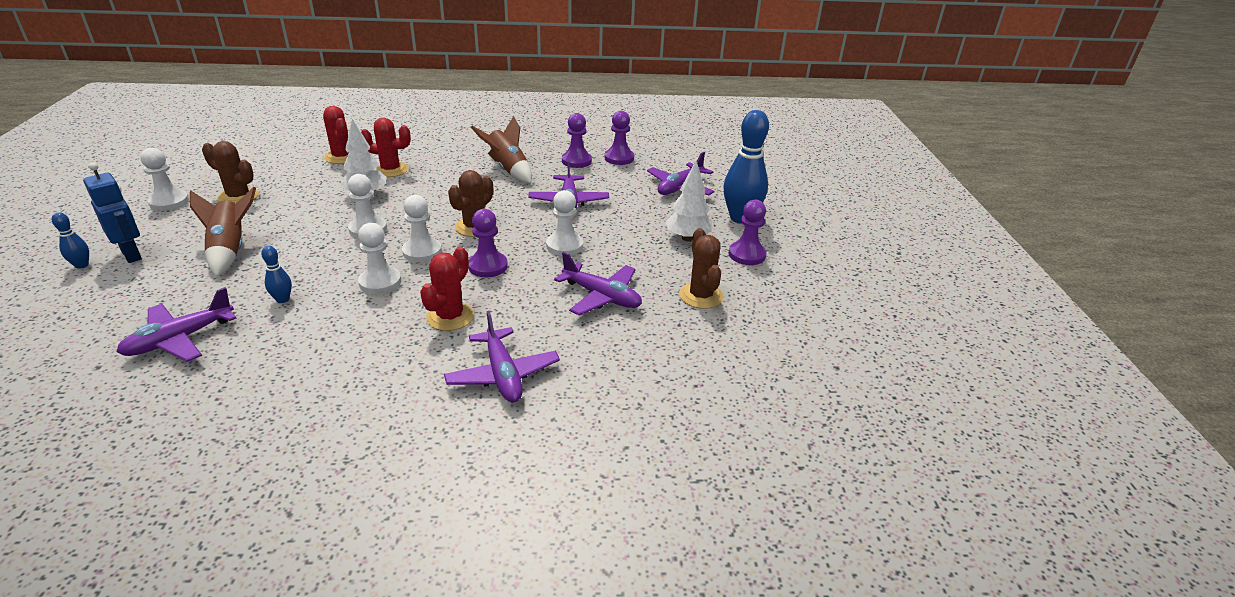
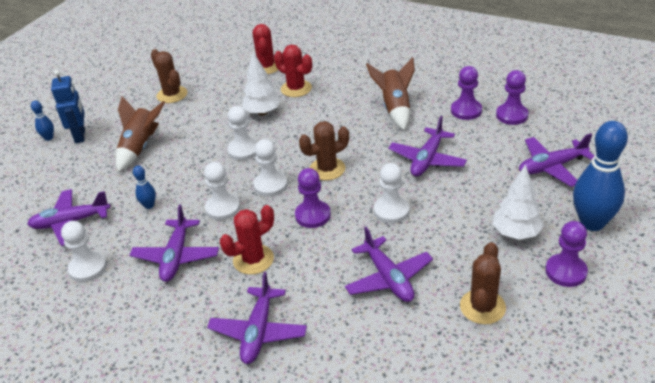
camera: 35 degrees right, 5 degrees up
white pawn [140,148,189,211] -> white pawn moved to [61,221,107,282]
none -> purple plane [130,204,219,282]

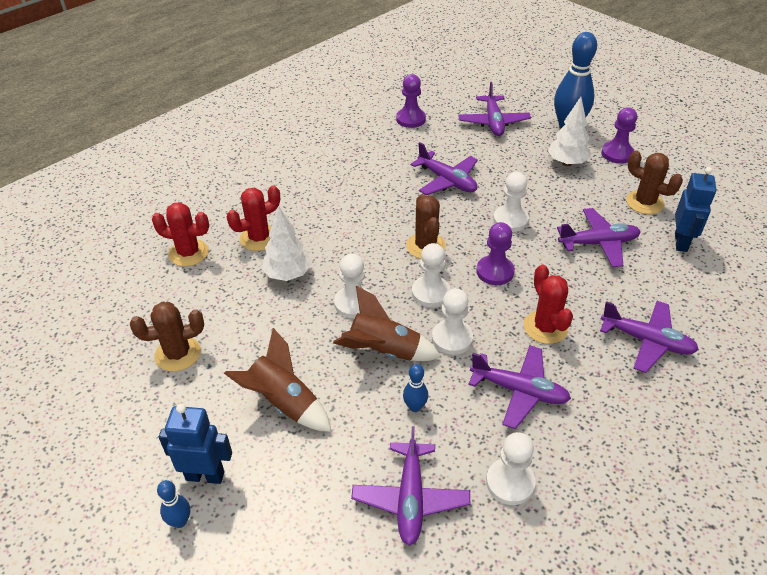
camera: 75 degrees left, 5 degrees up
brown rocket [366,57,415,130] -> brown rocket moved to [333,286,441,361]
purple pawn [451,66,482,120] -> none
none -> blue robot [675,167,716,252]

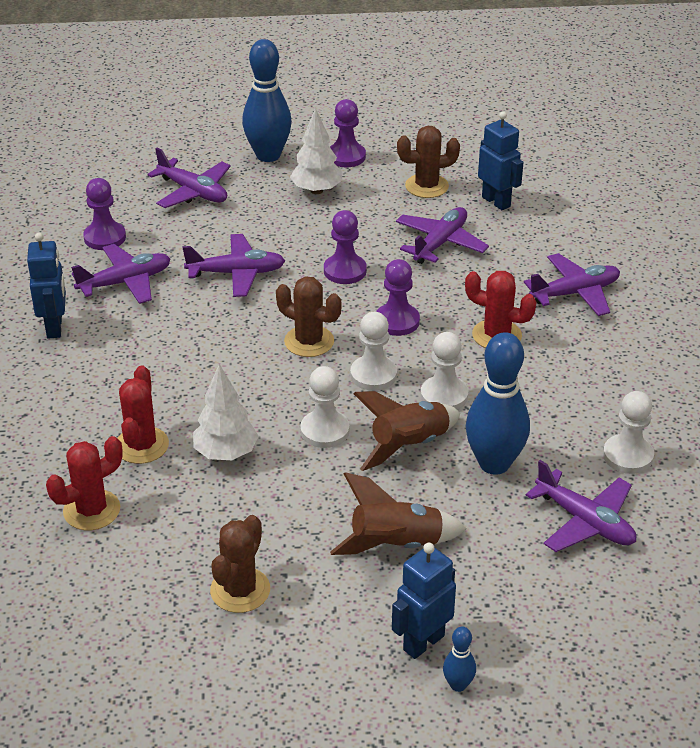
camera: 50 degrees left, 5 degrees down
blue bowling pin [403,364,428,412] -> blue bowling pin [465,332,530,475], size x2.22
purple plane [468,345,571,429] -> purple plane moved to [71,244,170,304]
white pawn [493,172,529,232] -> purple pawn [324,210,367,284]
none -> blue robot [27,233,66,338]

